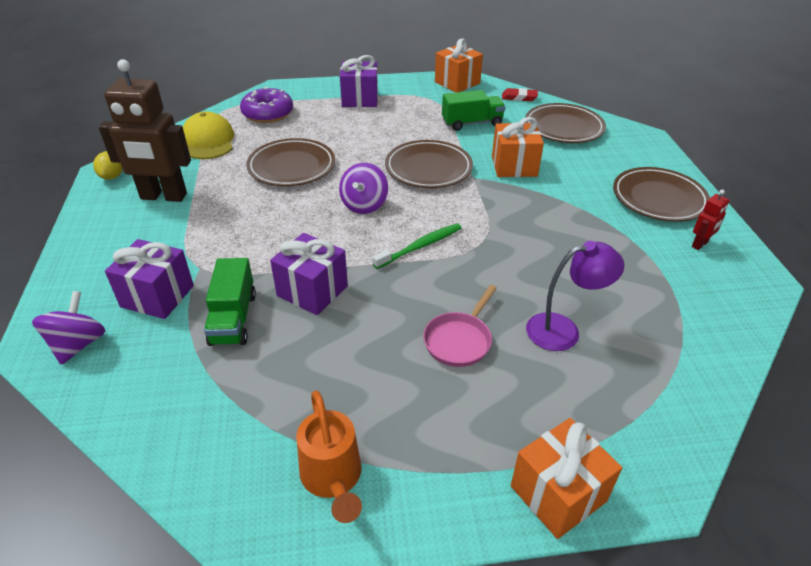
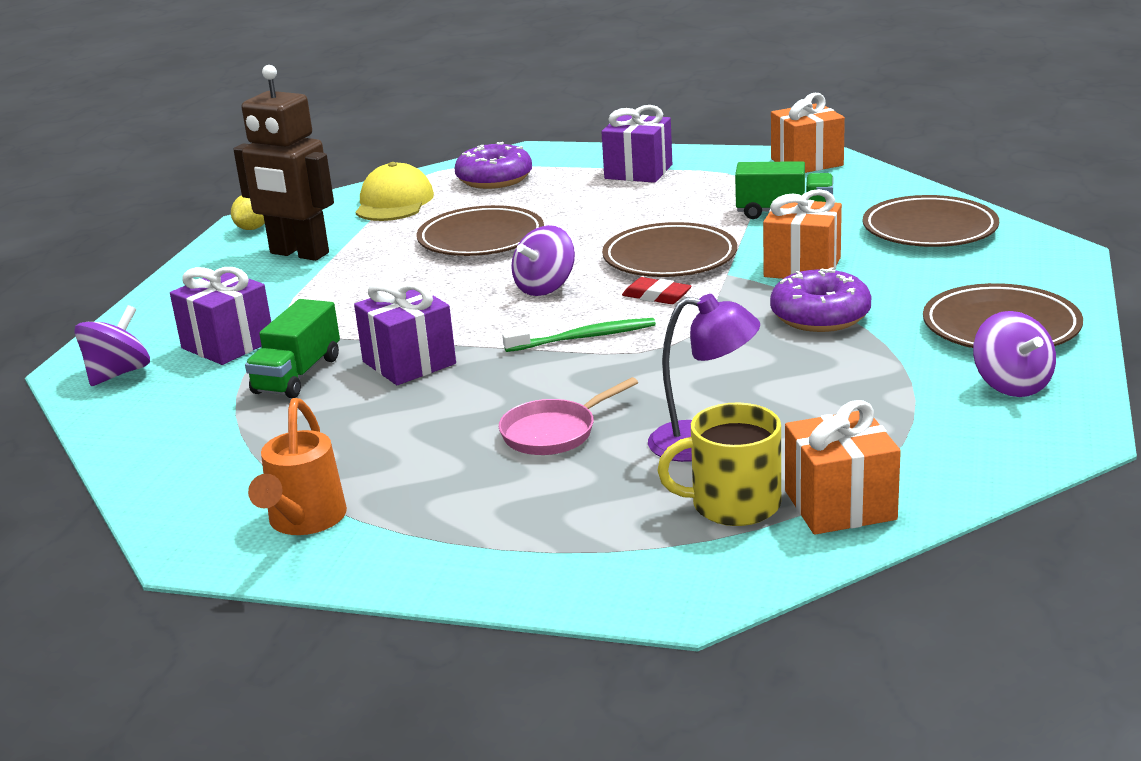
camera: 25 degrees right, 15 degrees down
red eraser [502,88,538,101] -> red eraser moved to [622,277,692,304]
orange gift [511,418,622,539] -> orange gift moved to [785,400,901,535]
red robot [692,190,730,250] -> purple spinning top [973,311,1056,397]
none -> yellow mug [657,402,781,526]
none -> purple donut [770,267,871,332]

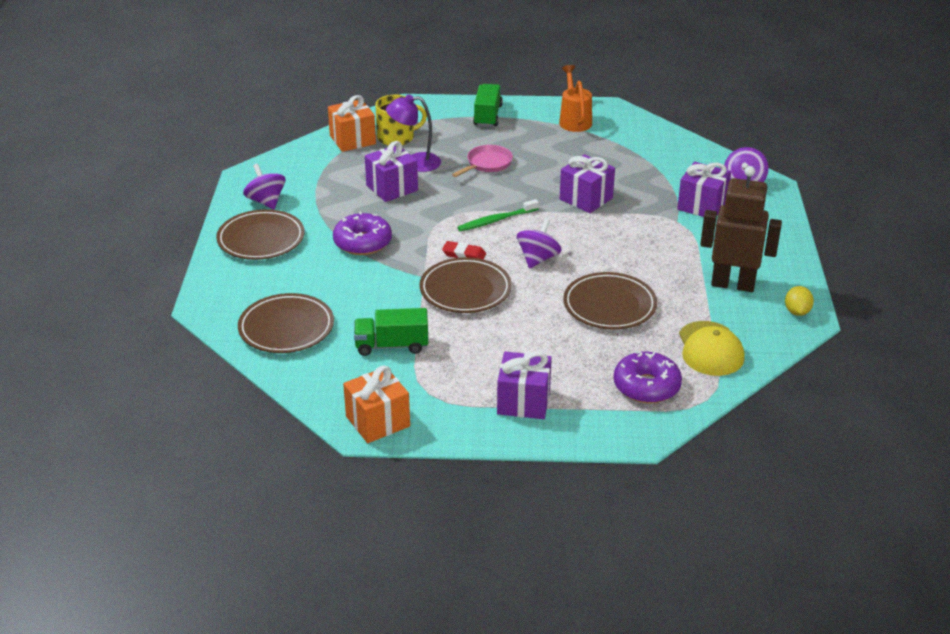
camera: 165 degrees right, 10 degrees up
green truck [245,299,340,398] -> green truck moved to [473,84,503,127]
orange gift [763,189,842,279] -> none
none -> purple gift [365,141,418,202]

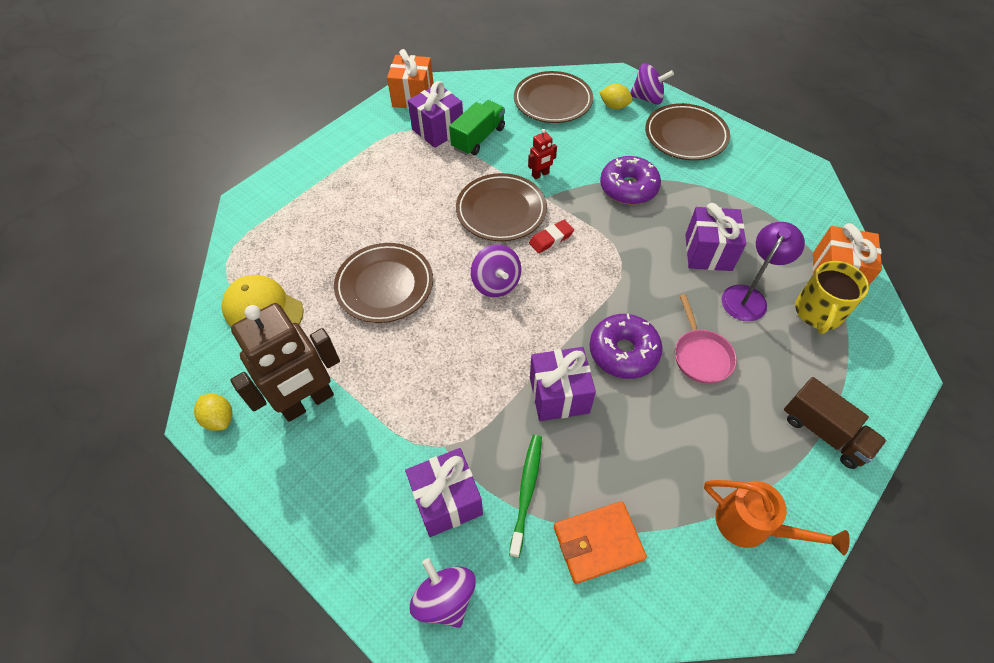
camera: 130 degrees right, 20 degrees up
purple spinning top [243,164,286,210] -> purple spinning top moved to [630,63,674,105]
green toothbrush [457,199,539,231] -> green toothbrush moved to [509,435,542,558]
green truck [473,84,503,127] -> brown truck [784,377,887,469]
purple gift [497,351,552,419] -> purple gift moved to [408,81,463,148]
purple donut [614,352,682,403] -> purple donut moved to [589,314,663,379]
none -> red robot [528,129,557,179]
none -> orange wallet [554,501,647,584]
none -> yellow lemon [599,84,633,109]

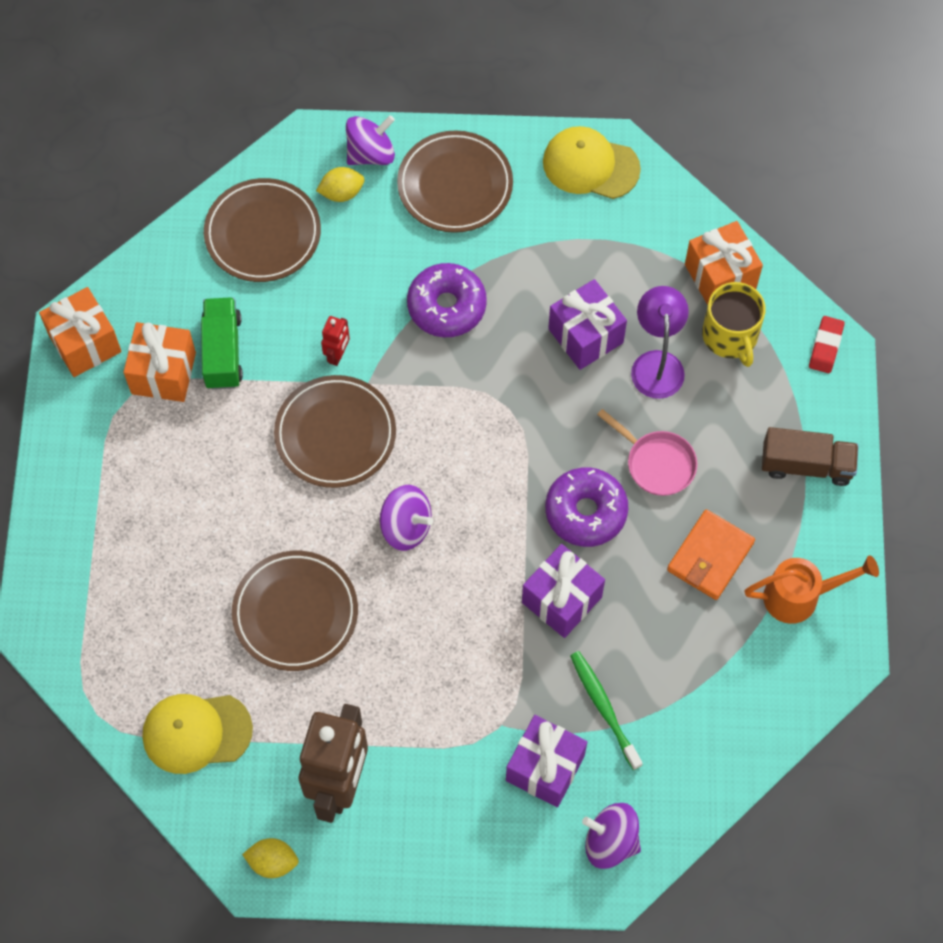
camera: 40 degrees left, 10 degrees up
purple gift [408,81,463,148] -> orange gift [123,322,196,402]
red eraser [529,220,574,253] -> red eraser moved to [809,316,845,373]
orange wallet [554,501,647,584] -> orange wallet moved to [667,509,755,600]
none -> yellow cap [543,126,641,199]

